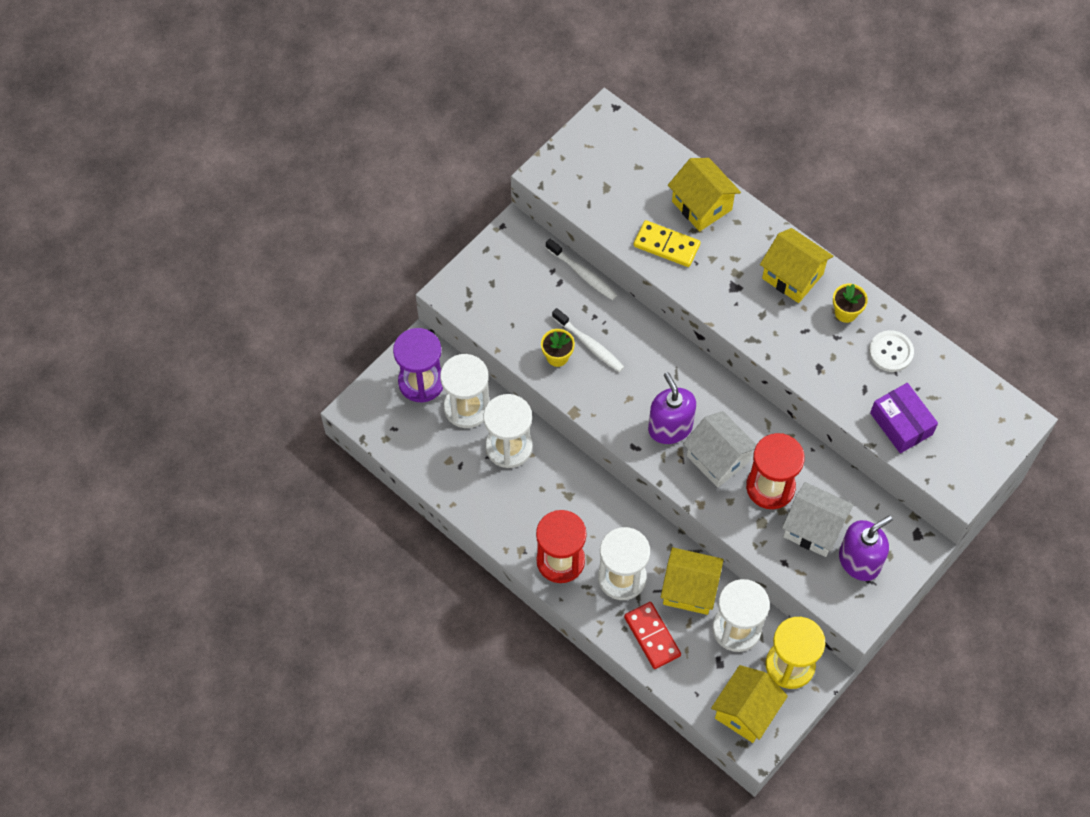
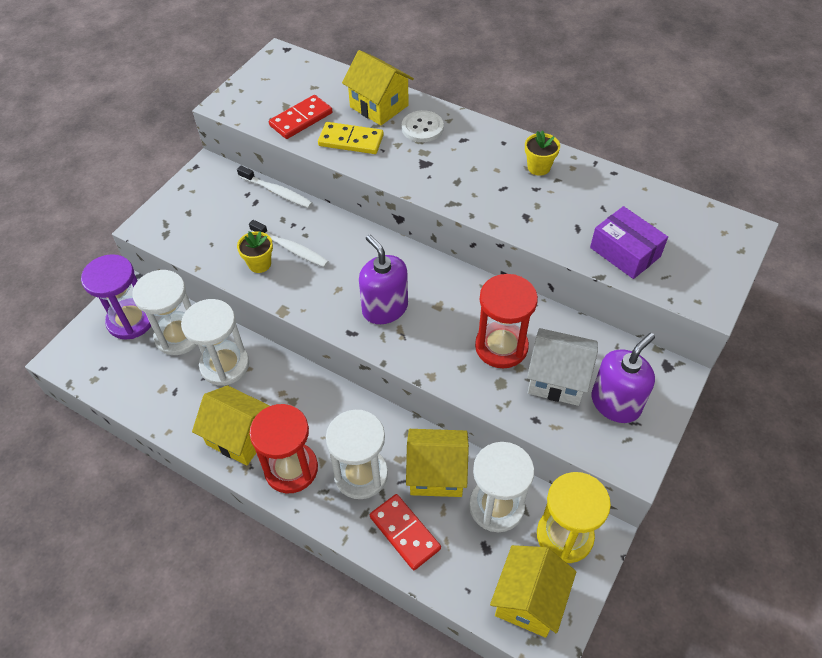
camera: 10 degrees left, 10 degrees down
white house [683,411,757,488] -> none
yellow house [760,228,833,303] -> yellow house moved to [192,385,270,466]
white button [869,330,914,372] -> white button moved to [402,110,444,142]
none -> red domino [269,95,332,139]

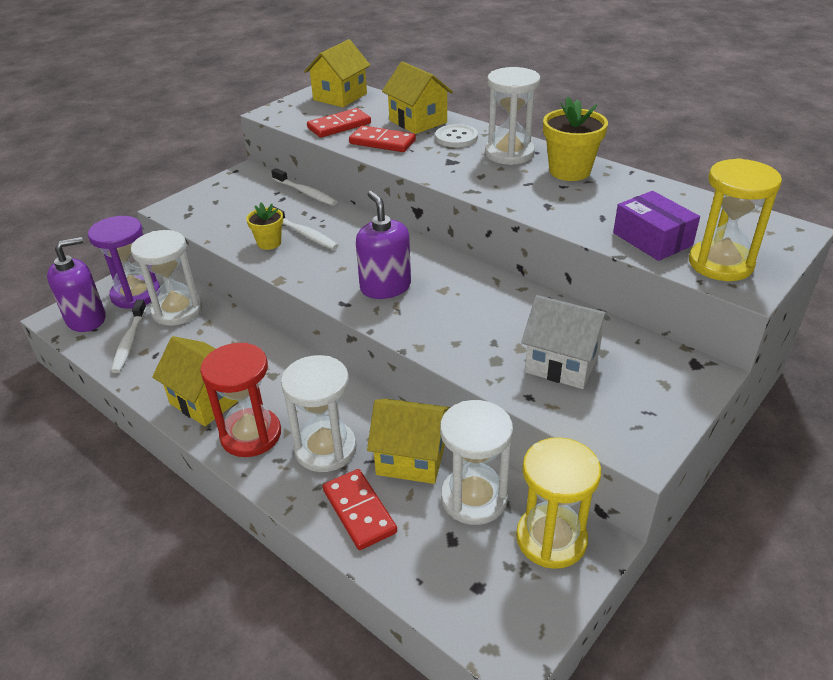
camera: 10 degrees right, 15 degrees down
white hourglass [181,299,249,386] -> white hourglass moved to [485,67,540,165]
yellow domino [318,122,384,154] -> red domino [349,126,416,152]
red hourglass [475,274,538,368] -> none
yellow house [490,545,576,638] -> yellow house moved to [304,39,370,107]
yellow flower pot [525,130,560,176] -> yellow flower pot [543,97,608,181], size x1.69
purple soap dispenser [592,333,655,423] -> purple soap dispenser moved to [47,237,106,332]
none -> white toothbrush [111,299,147,373]
none -> yellow hourglass [689,158,782,281]

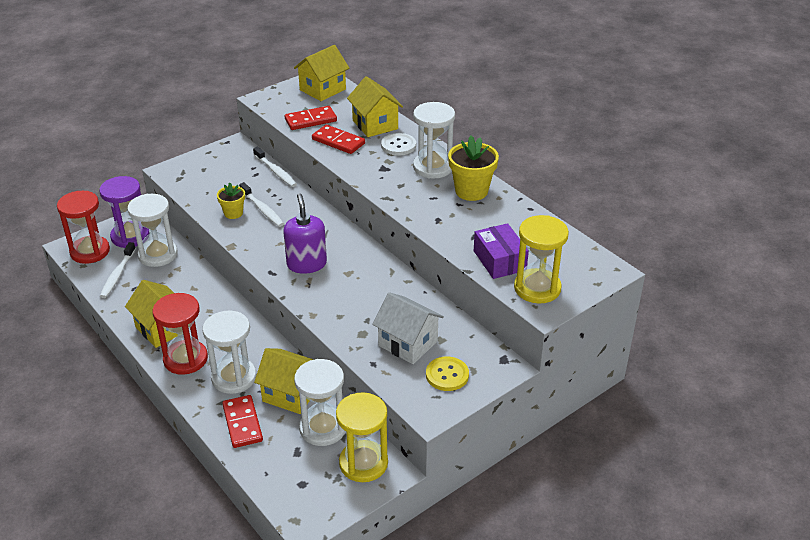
camera: 10 degrees right, 0 degrees up
purple soap dispenser [47,237,106,332] -> red hourglass [57,191,110,264]
none -> yellow button [426,357,469,391]

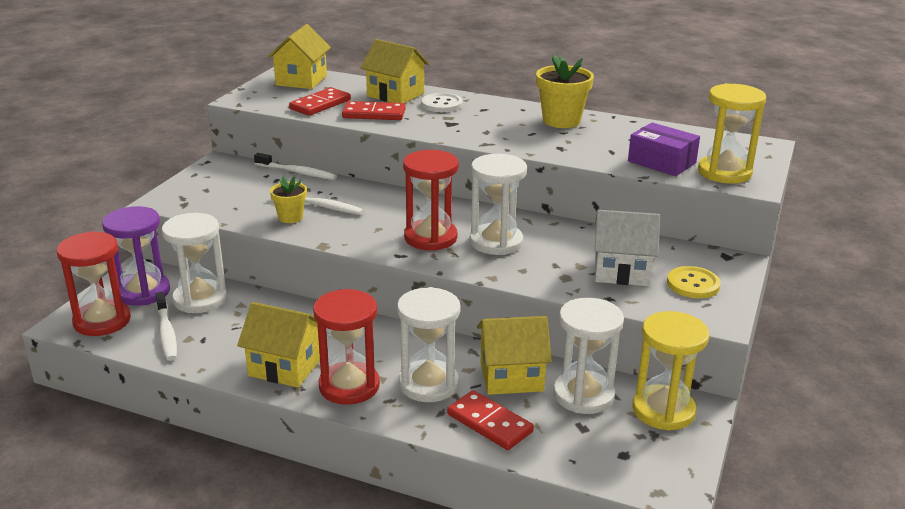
camera: 30 degrees left, 10 degrees down
purple soap dispenser [283,193,327,274] -> red hourglass [403,150,459,251]
white hourglass [413,102,455,179] -> white hourglass moved to [470,154,527,255]

